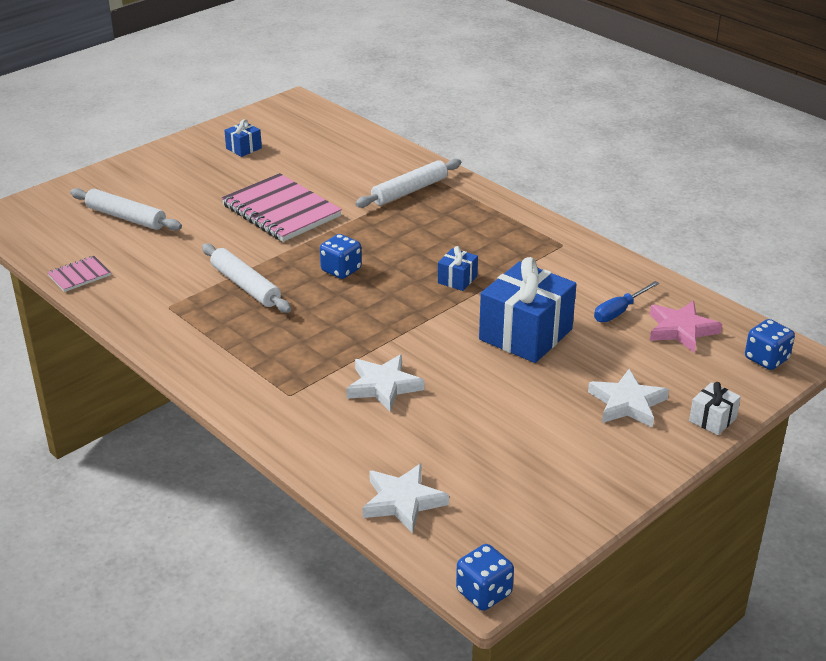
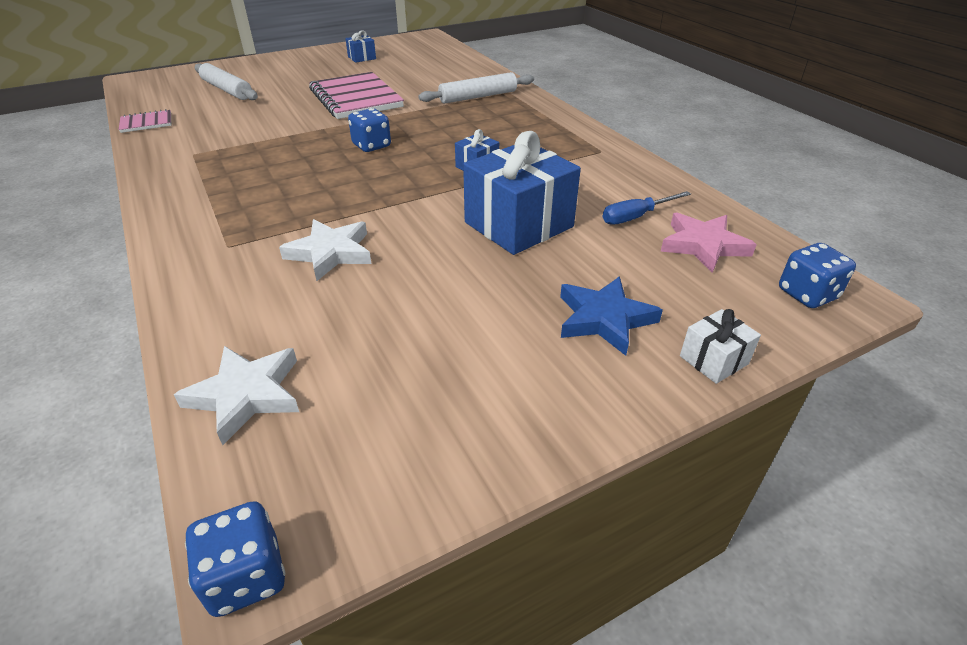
camera: 15 degrees right, 5 degrees up
white rolling pin [202,243,291,313] -> none
white star [588,369,669,428] -> blue star [560,276,663,356]

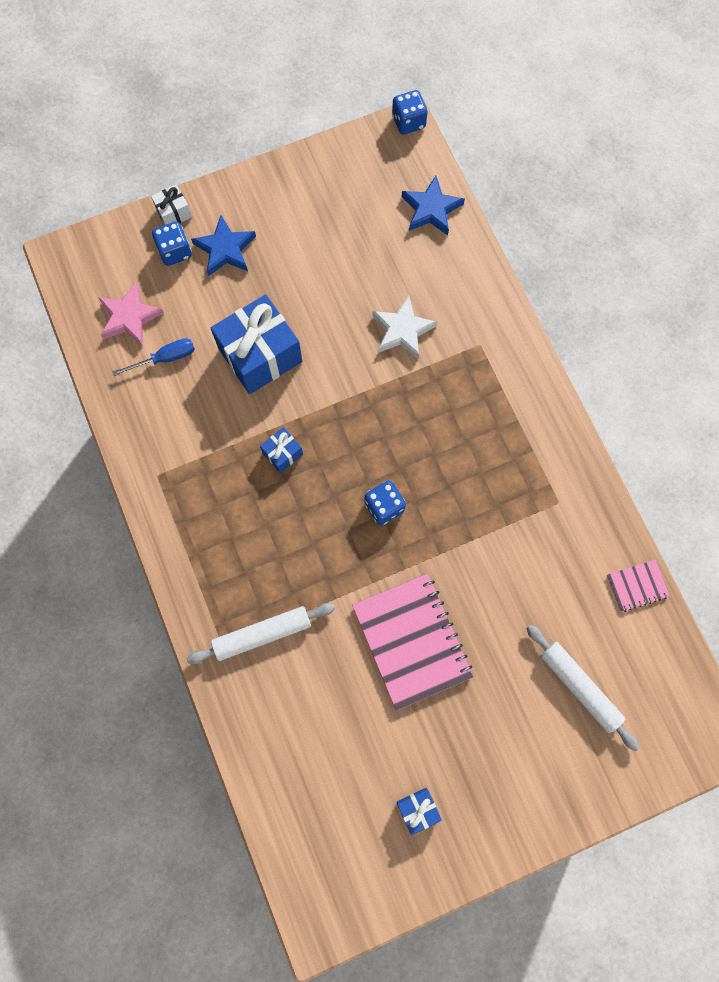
camera: 175 degrees left, 35 degrees up
white star [174,346,299,445] -> blue star [402,176,465,236]
blue dice [779,243,856,308] -> blue dice moved to [152,221,192,266]

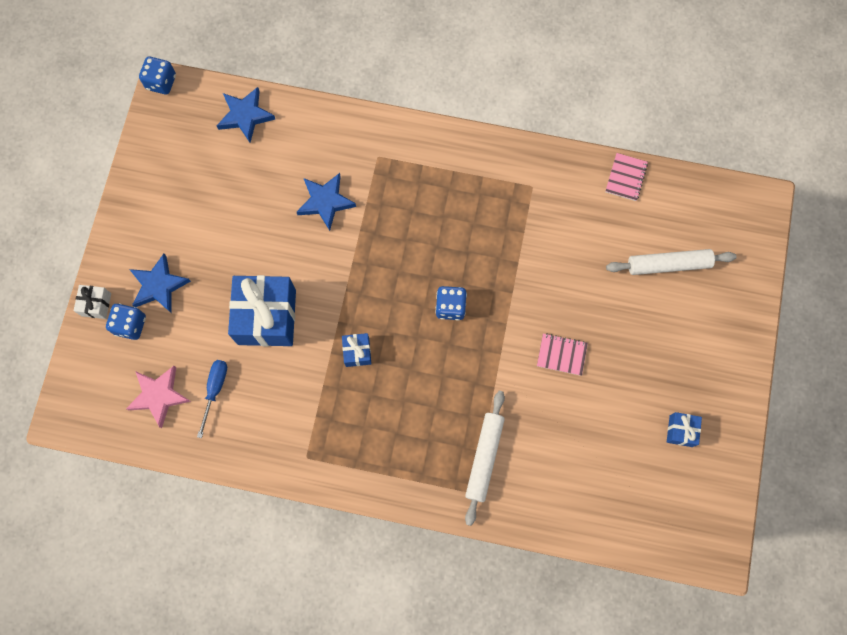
camera: 55 degrees left, 0 degrees up
pink notebook [352,573,473,711] -> pink notebook [537,333,588,376], size x0.47
white star [372,296,437,359] -> blue star [297,173,356,231]

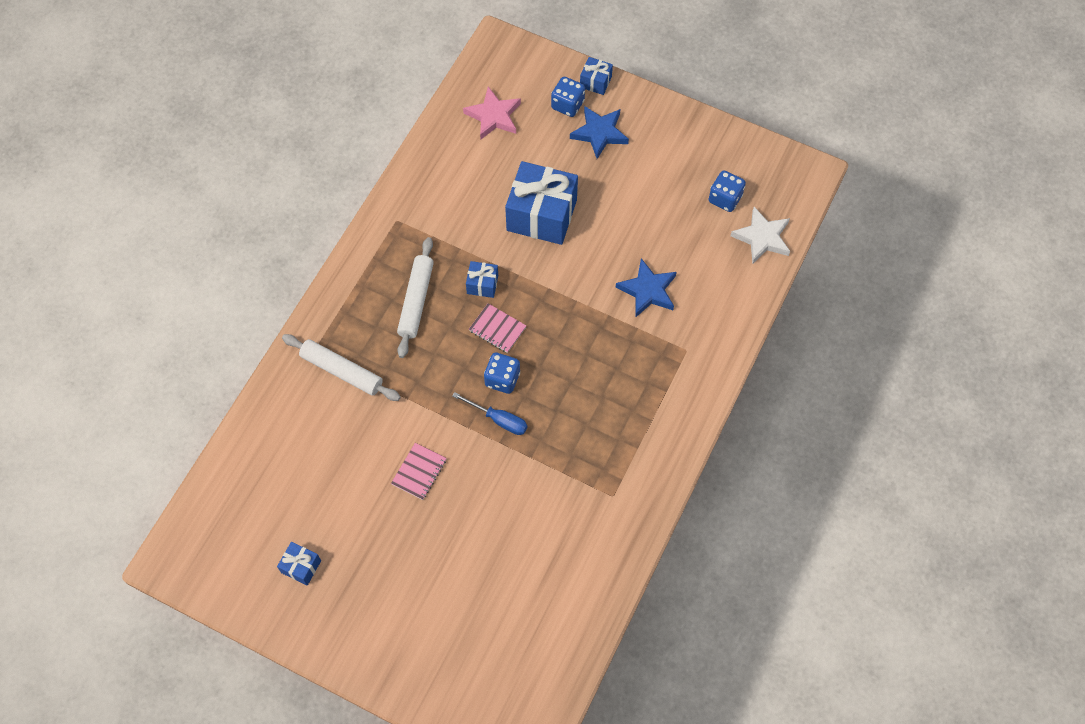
camera: 105 degrees right, 10 degrees down
white gift [74,285,111,319] -> blue gift [580,57,613,95]
blue dice [139,56,176,94] -> blue dice moved to [709,170,746,212]
blue screwdriver [197,360,227,438] -> blue screwdriver moved to [452,392,528,435]
blue star [217,87,275,143] -> white star [731,207,790,264]
pink notebook [605,153,648,201] -> pink notebook moved to [469,303,526,353]
white rolling pin [606,249,737,275] -> white rolling pin moved to [397,237,434,358]

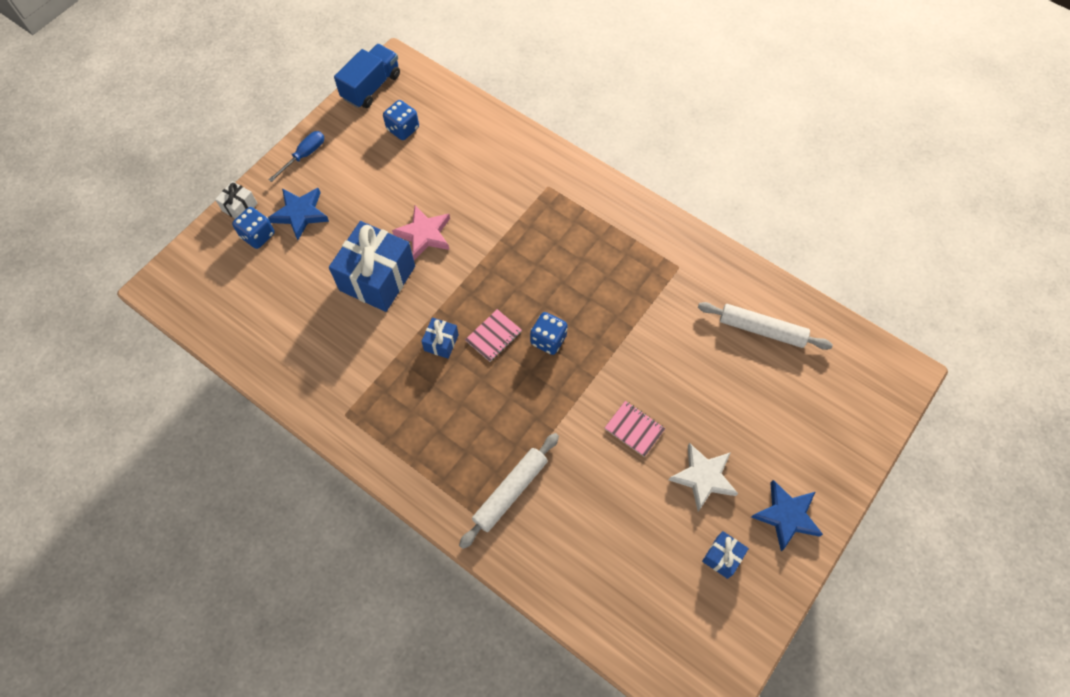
camera: 80 degrees left, 0 degrees up
white rolling pin [397,237,434,358] -> white rolling pin moved to [698,302,833,350]
blue screwdriver [452,392,528,435] -> blue screwdriver moved to [268,131,324,182]
pink star [463,87,521,139] -> pink star moved to [392,205,450,260]
blue gift [580,57,613,95] -> white gift [215,181,258,219]
blue star [616,258,677,317] -> blue star moved to [751,480,823,551]
white star [731,207,790,264] -> white star moved to [669,443,738,511]
none -> blue truck [334,44,400,108]

